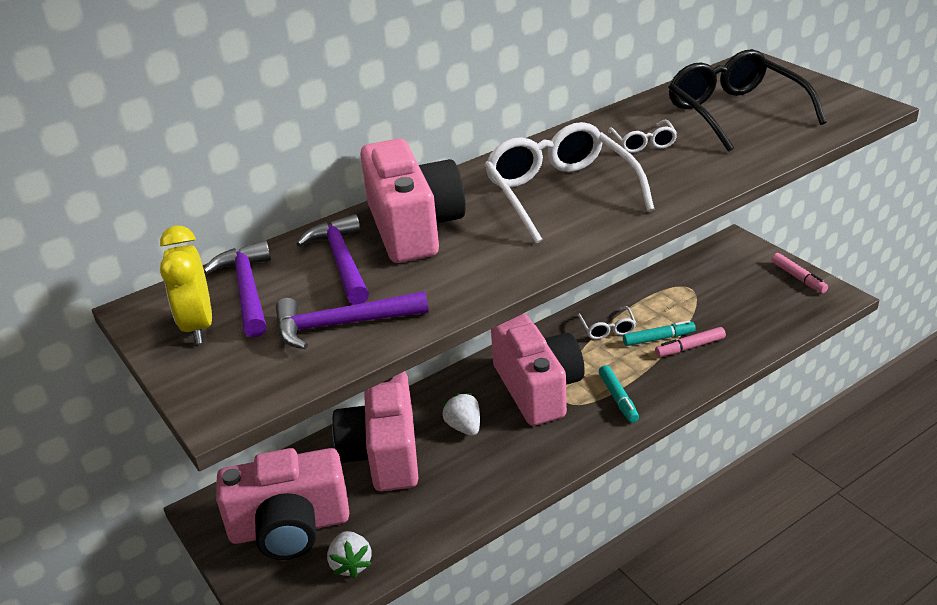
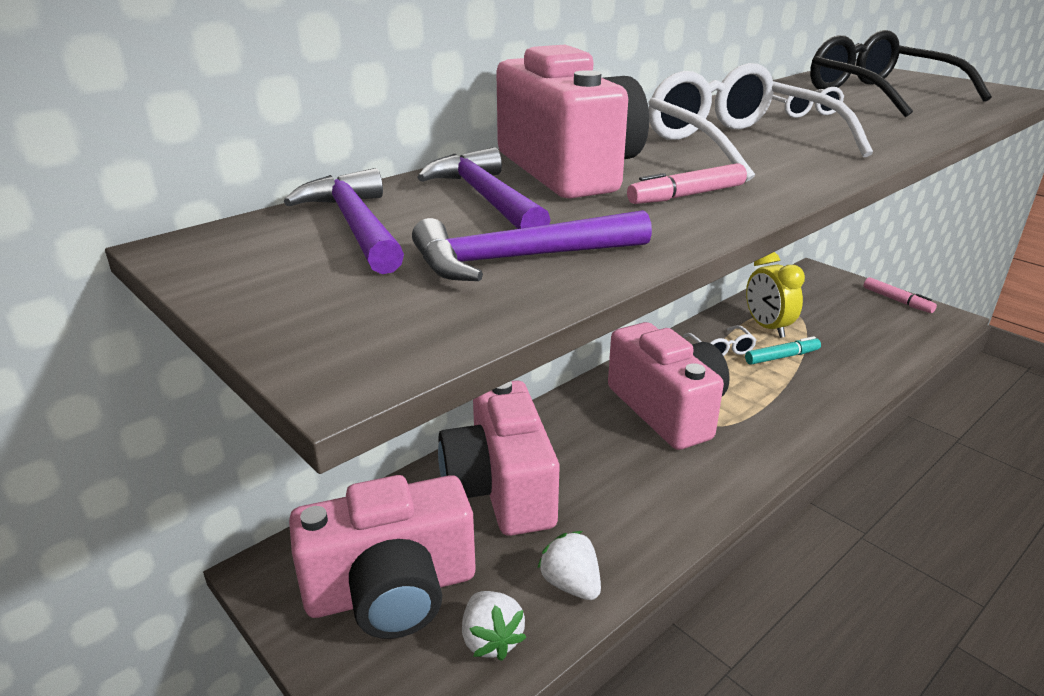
camera: 10 degrees left, 5 degrees down
yellow clock [160,226,212,344] -> yellow clock moved to [746,252,805,338]
white strawberry [442,393,480,436] -> white strawberry moved to [537,531,601,600]
turquoise marker [599,365,639,423] -> none
pink marker [655,327,726,357] -> pink marker moved to [627,163,747,204]

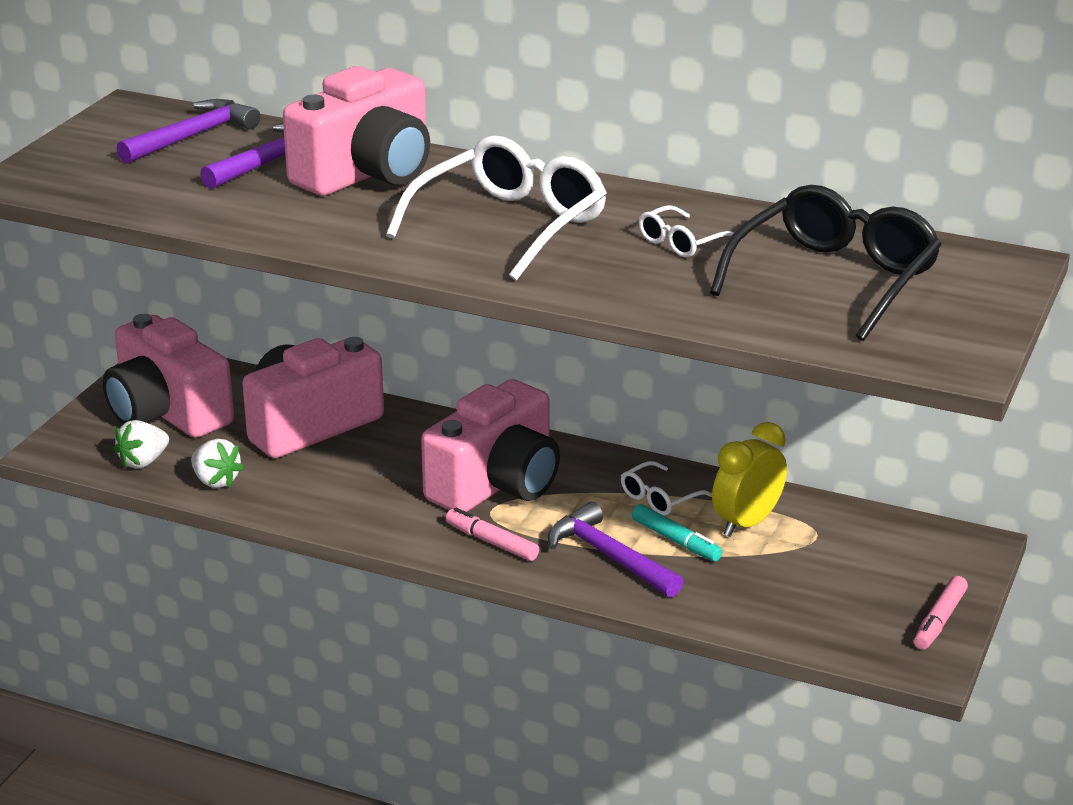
camera: 65 degrees right, 0 degrees up
purple hammer [412,210,652,281] -> purple hammer moved to [548,502,683,597]
white strawberry [537,531,601,600] -> white strawberry turned 105 degrees clockwise [191,439,244,488]
pink marker [627,163,747,204] -> pink marker moved to [446,508,539,561]

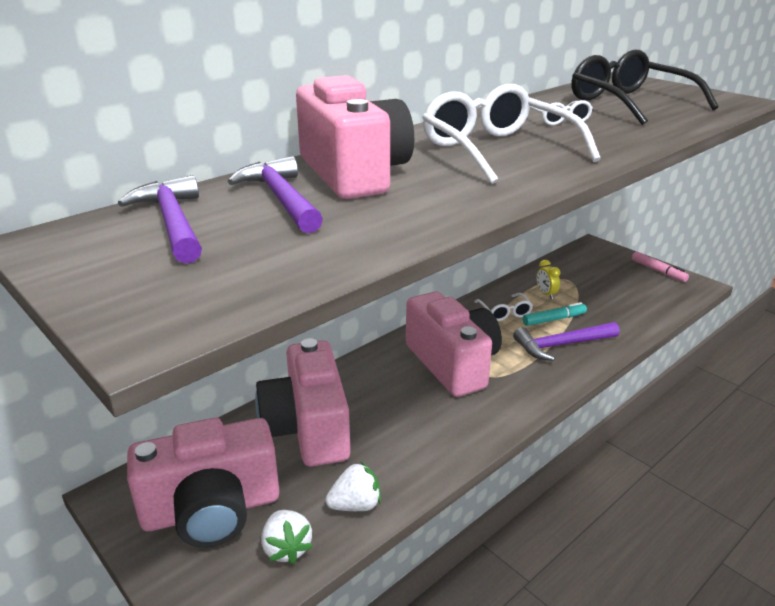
camera: 65 degrees left, 0 degrees up
pink marker [446,508,539,561] -> none
yellow clock [712,422,787,537] -> yellow clock [536,260,561,299], size x0.55

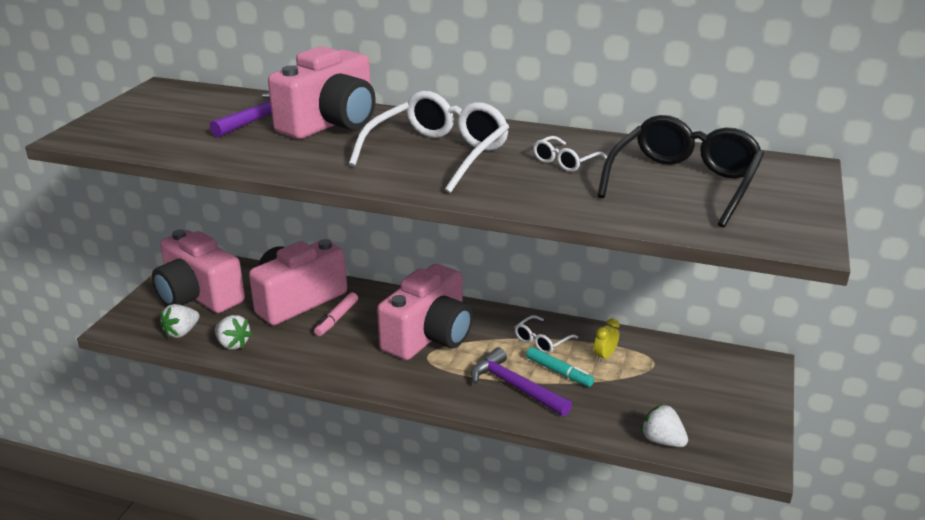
camera: 60 degrees right, 0 degrees up
purple hammer [118,175,202,264] -> none
pink marker [632,251,689,282] -> pink marker moved to [314,292,358,336]
none -> white strawberry [641,404,688,447]

